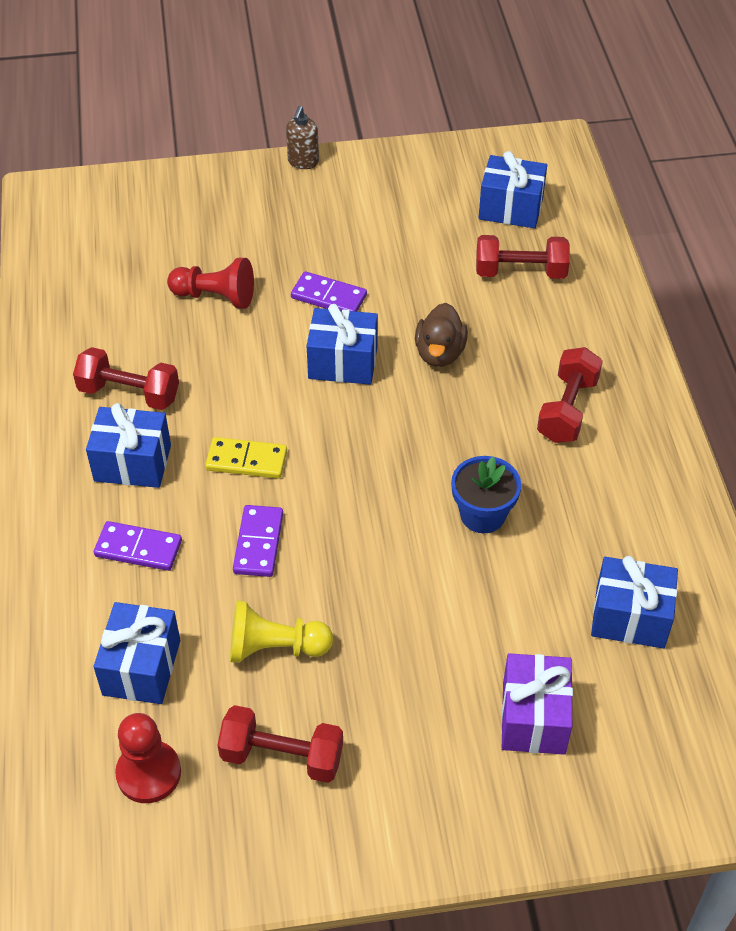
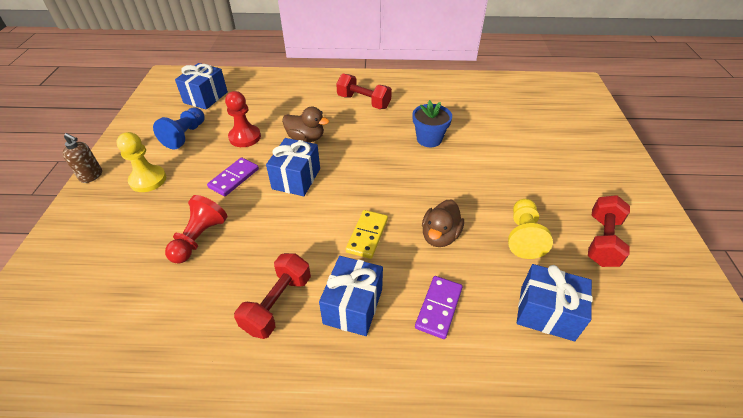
camera: 80 degrees left, 5 degrees down
red pawn [115,713,181,803] -> red pawn moved to [225,91,261,147]
purple domino [233,505,283,577] -> brown duck [422,200,464,247]
red dumbbell [476,235,570,279] -> none
purple gift [501,653,573,755] -> none
blue gift [591,556,678,649] -> none
none -> yellow pawn [117,132,166,192]
none -> blue pawn [153,107,205,149]

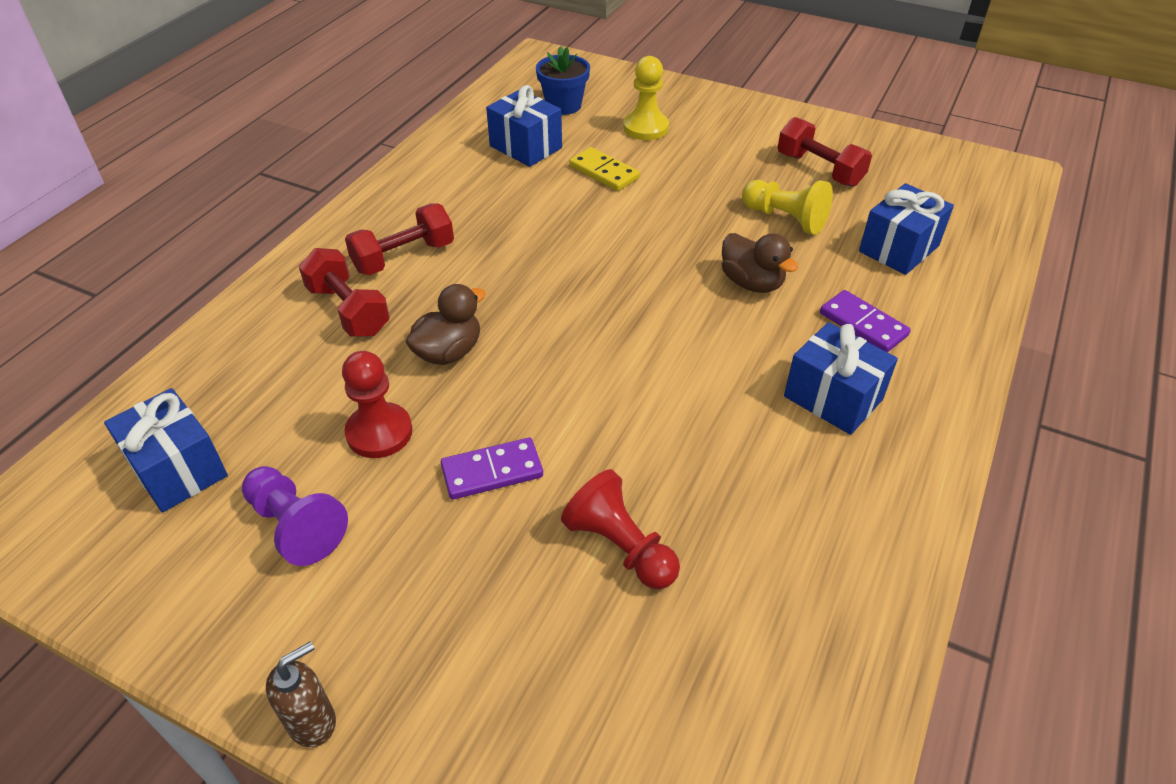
camera: 65 degrees left, 0 degrees up
yellow pawn [117,132,166,192] -> yellow pawn moved to [624,56,669,140]
blue pawn [153,107,205,149] -> purple pawn [242,466,348,566]
purple domino [207,158,259,196] -> purple domino turned 75 degrees counterclockwise [441,437,543,500]
red dumbbell [234,253,311,339] -> red dumbbell moved to [299,248,390,337]
blue gift [266,138,320,196] -> blue gift moved to [486,85,562,167]
yellow domino [346,210,388,259] -> yellow domino moved to [569,147,640,191]
blue flower pot [413,100,452,147] -> blue flower pot moved to [536,46,590,115]

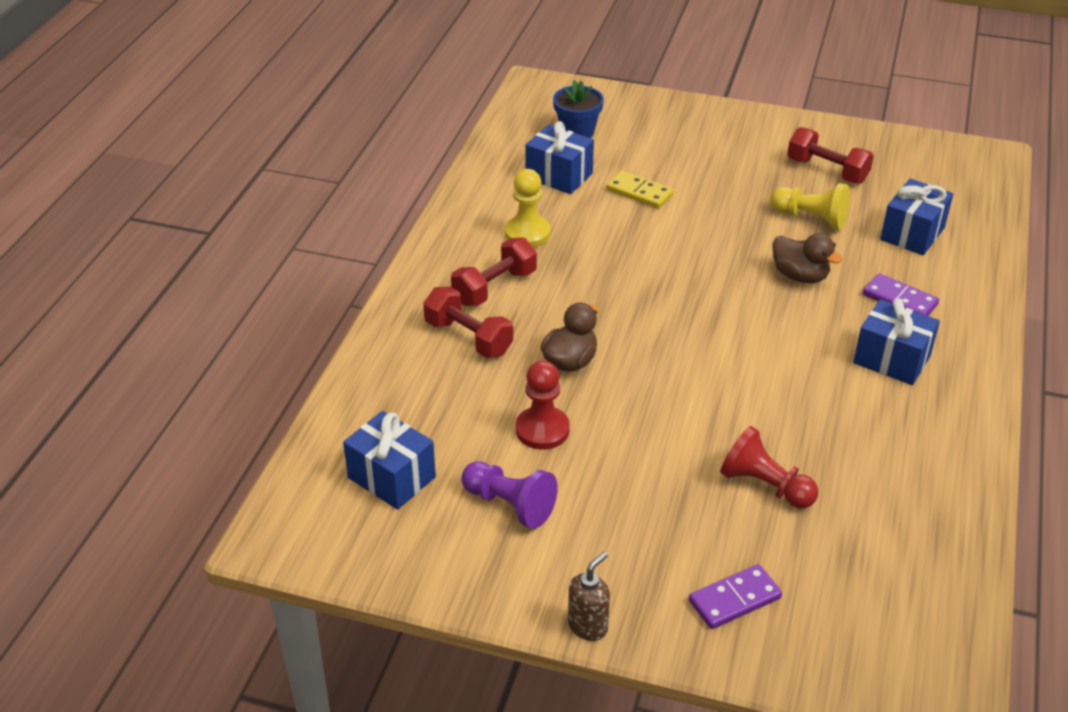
camera: 10 degrees left, 5 degrees down
purple domino [441,437,543,500] -> purple domino moved to [689,564,782,629]
yellow pawn [624,56,669,140] -> yellow pawn moved to [505,169,551,247]

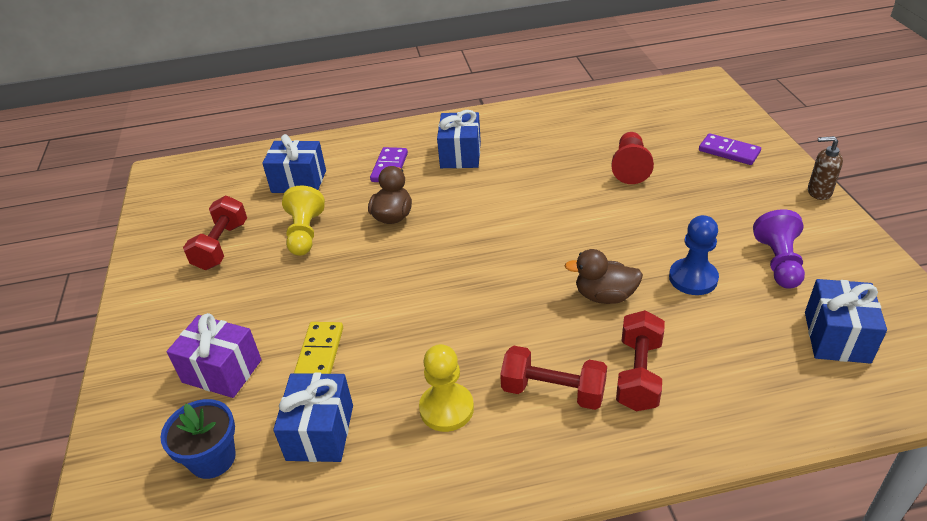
camera: 115 degrees left, 0 degrees up
red pawn [516,360,570,449] -> blue pawn [669,215,719,295]
none -> purple gift [166,313,262,398]

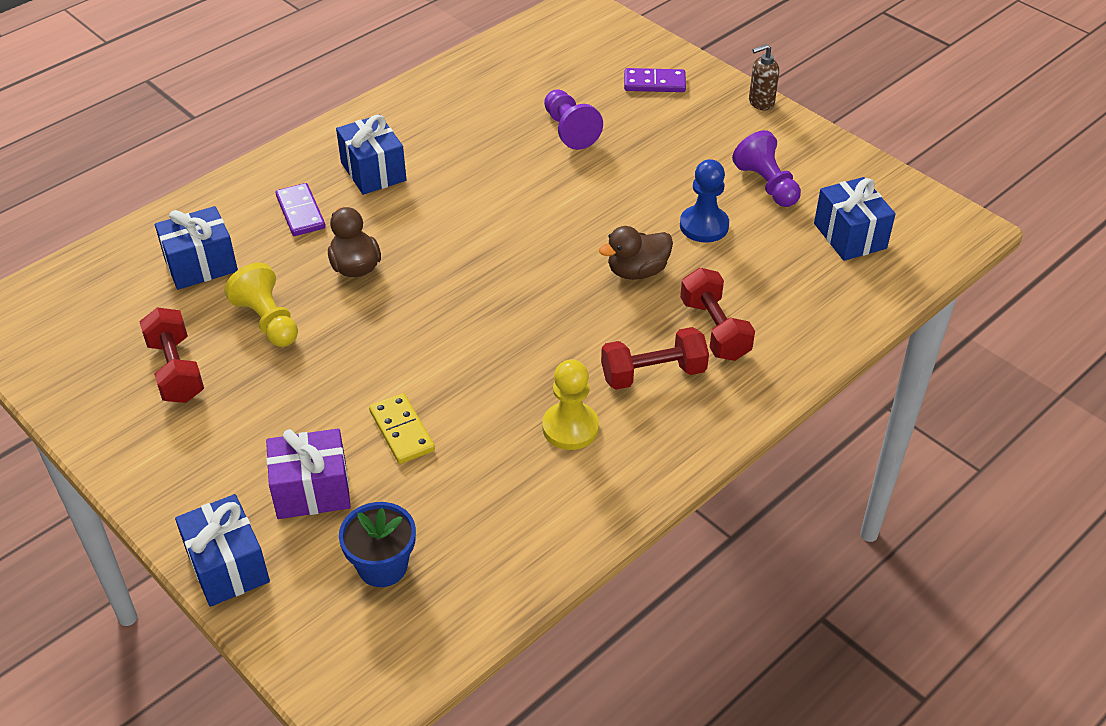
camera: 35 degrees left, 5 degrees up
blue gift [273,373,353,462] -> blue gift moved to [175,494,270,607]
red pawn [612,132,654,184] -> purple pawn [544,89,603,150]

